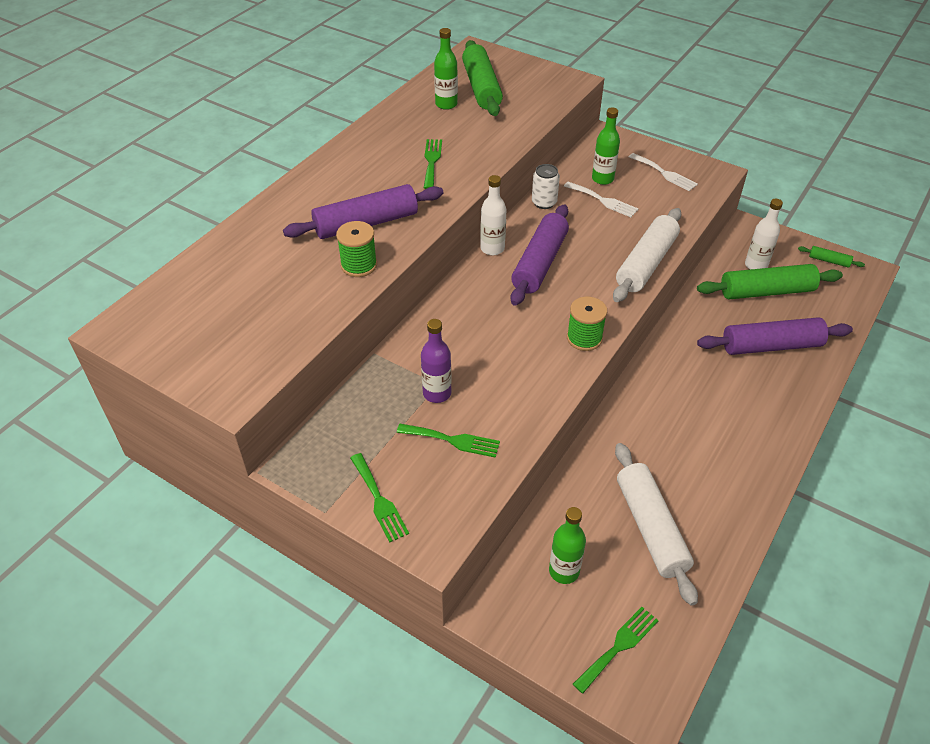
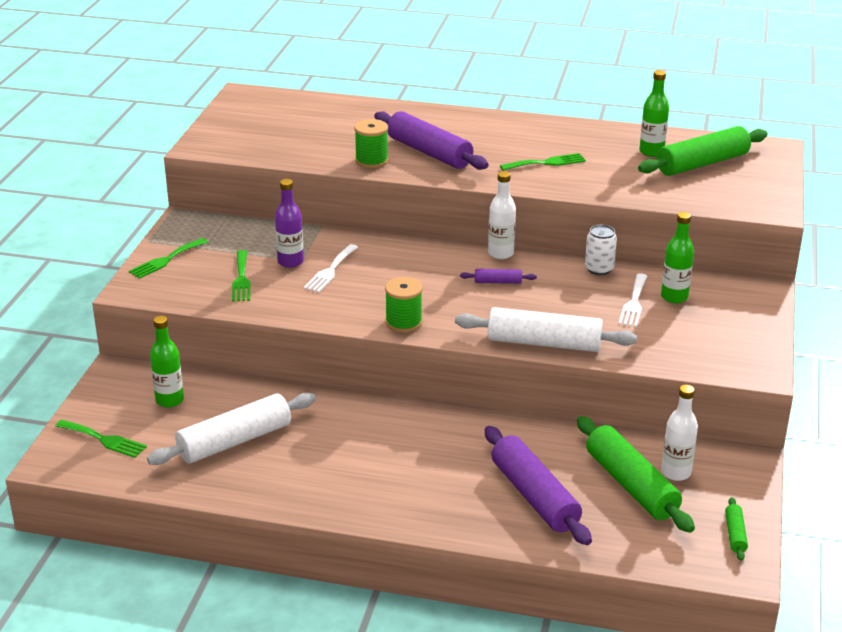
camera: 70 degrees right, 15 degrees down
purple rolling pin [510,204,569,306] -> purple rolling pin [460,269,537,284], size x0.45
white fork [629,153,698,191] -> white fork moved to [303,244,358,292]

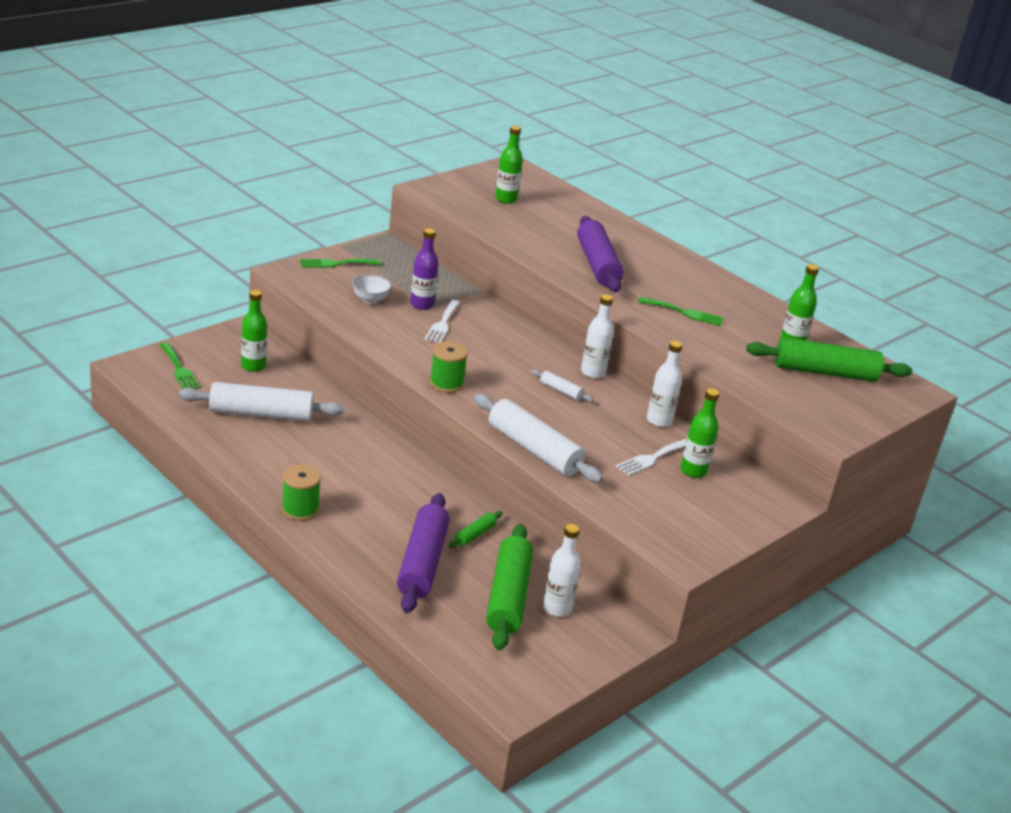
camera: 30 degrees right, 0 degrees up
green fork [232,250,251,302] -> white bowl [352,274,392,304]
white fork [303,244,358,292] -> white fork turned 45 degrees counterclockwise [424,300,460,343]
green spool [354,119,389,168] -> green spool moved to [281,464,321,521]
purple rolling pin [460,269,537,284] -> white rolling pin [531,370,593,402]
white can [585,225,617,275] -> white bottle [647,341,682,427]
green rolling pin [725,497,748,561] -> green rolling pin moved to [449,511,503,548]
none -> green bottle [495,126,523,204]

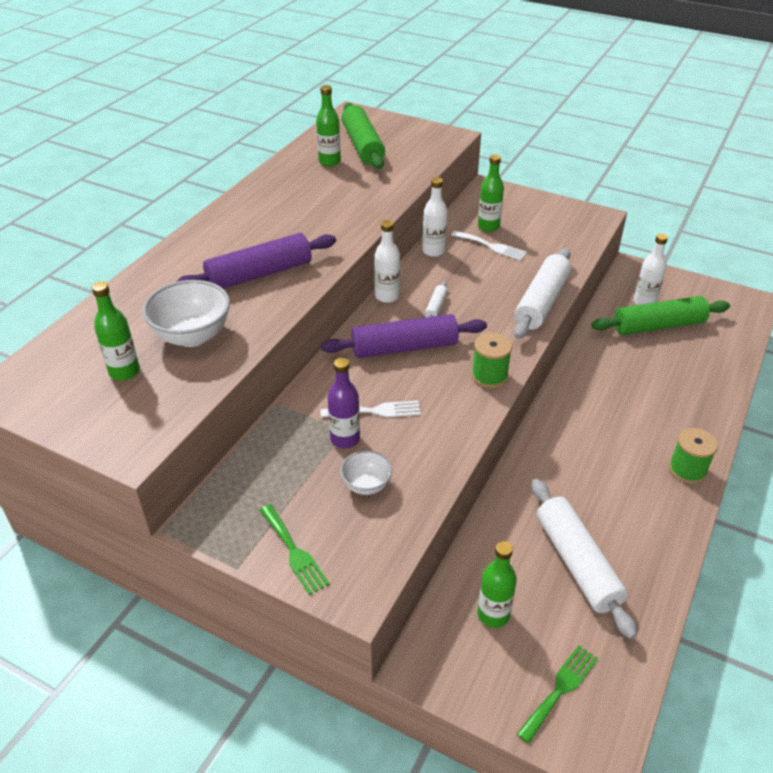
camera: 105 degrees left, 10 degrees up
purple rolling pin [397,493,450,613] -> purple rolling pin moved to [321,314,487,358]
green rolling pin [449,511,503,548] -> none
green fork [638,297,724,326] -> none
none -> white bowl [142,280,230,347]

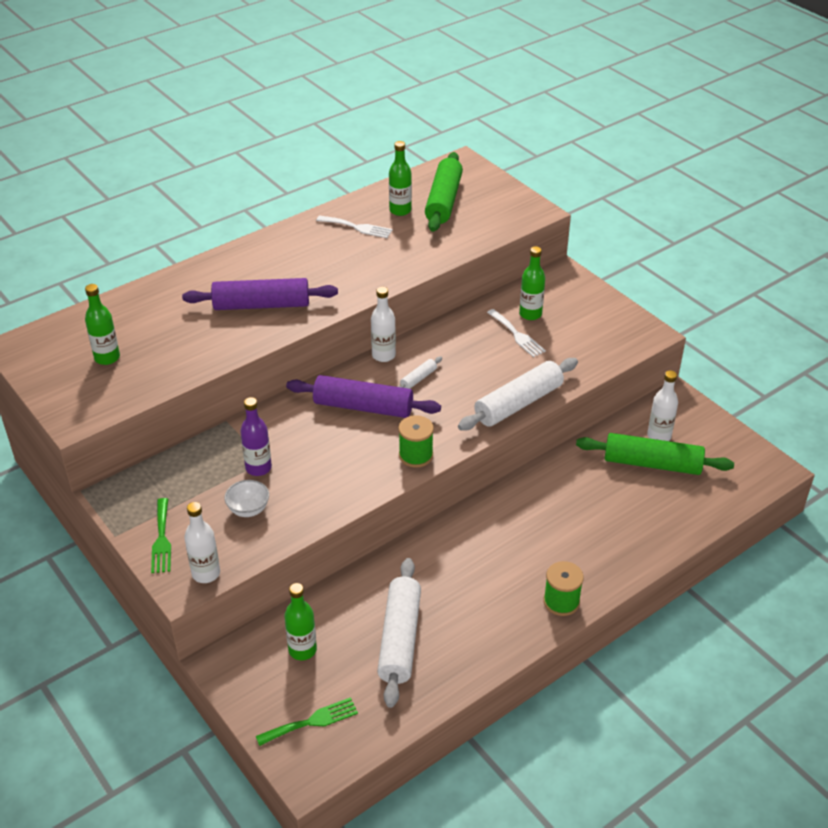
camera: 25 degrees right, 0 degrees up
white bowl [142,280,230,347] -> none
white fork [320,401,421,418] -> white fork moved to [316,215,392,238]
white bottle [422,177,448,257] -> white bottle moved to [184,502,220,583]

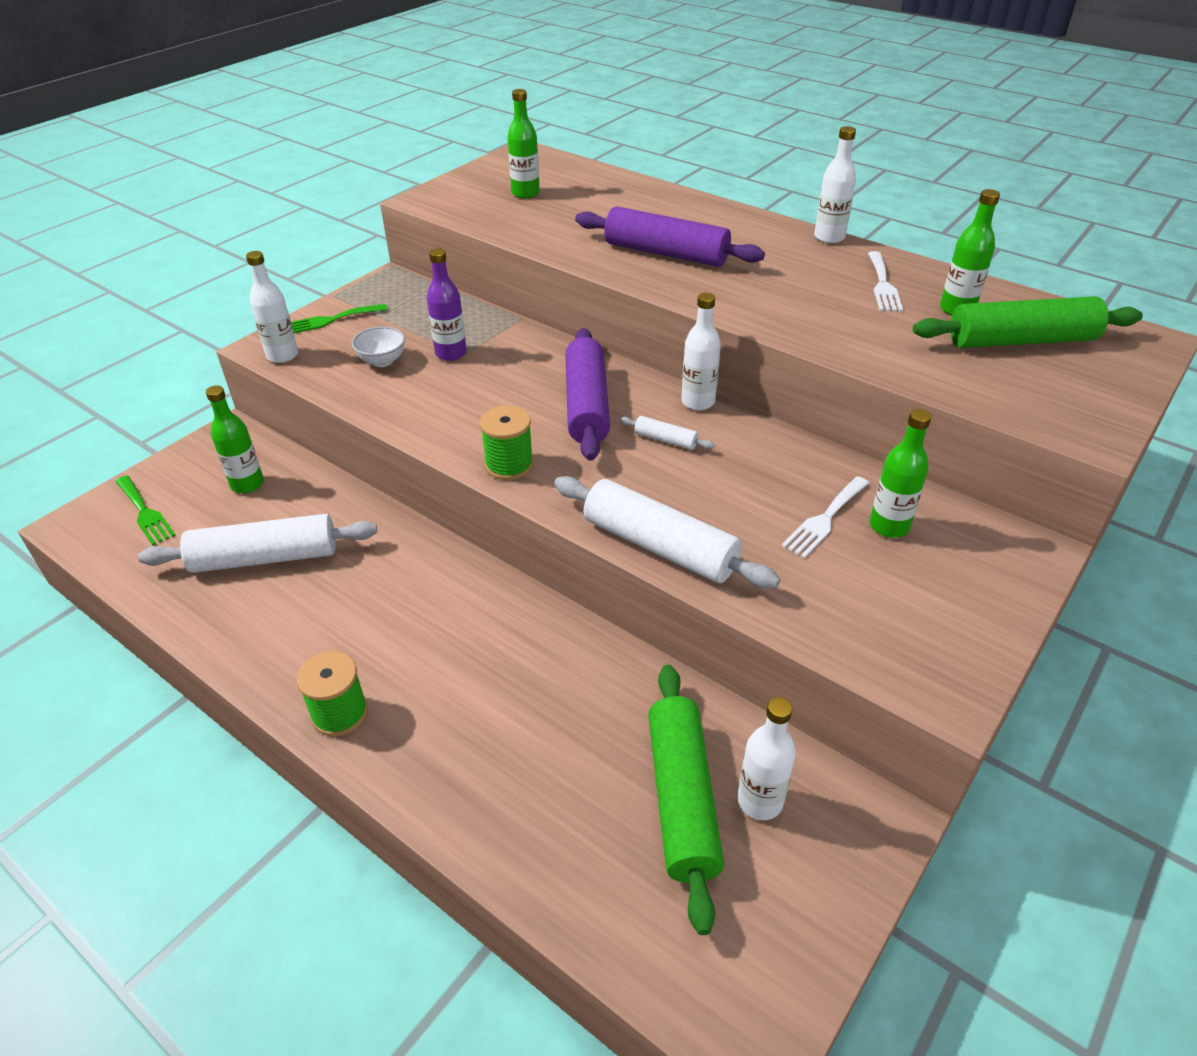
camera: 75 degrees right, 0 degrees up
purple rolling pin [182,278,338,310] -> purple rolling pin turned 45 degrees counterclockwise [575,206,765,267]
none -> white bottle [814,126,856,244]

